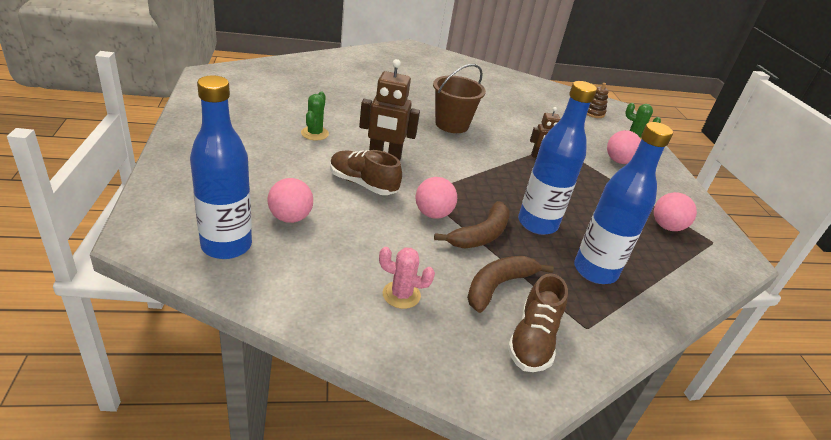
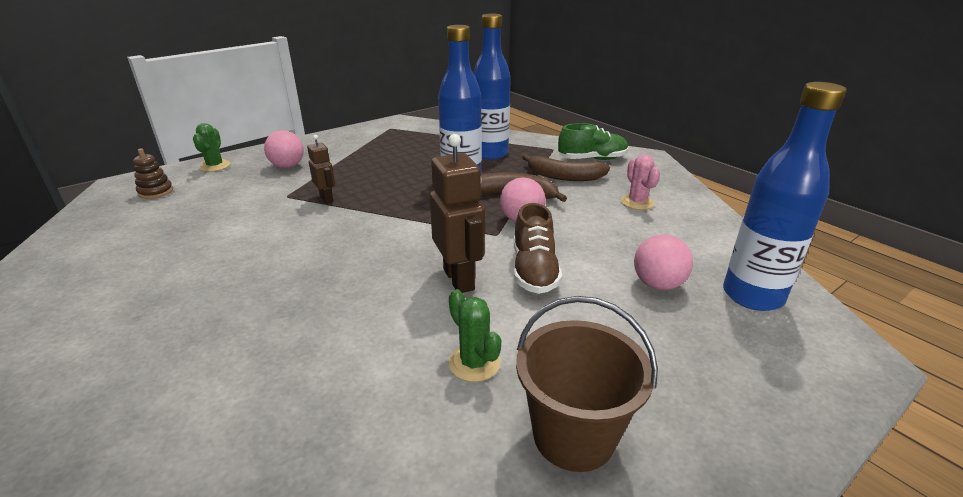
camera: 115 degrees left, 5 degrees down
green cactus [301,91,329,141] -> green cactus turned 75 degrees clockwise [449,289,501,382]
brown bucket [433,64,486,133] -> brown bucket moved to [516,296,658,472]
brown shoe [508,273,568,372] -> green shoe [558,123,628,160]
pink ball [654,192,697,231] -> none

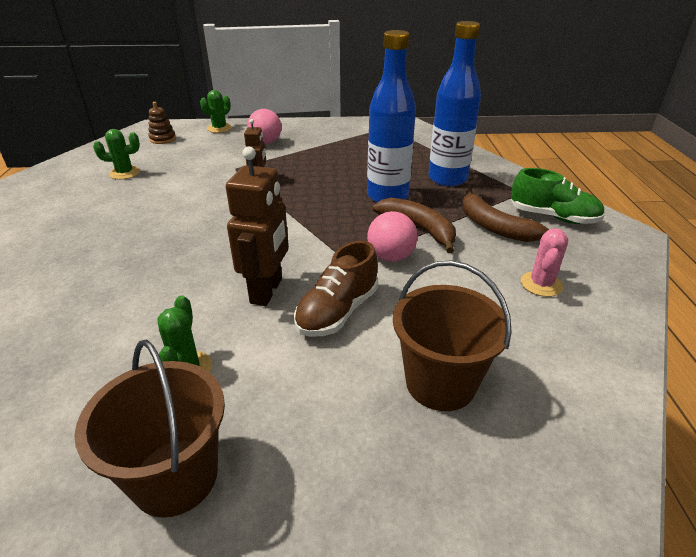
camera: 35 degrees right, 5 degrees up
pink ball [634,234,693,290] -> brown bucket [393,260,512,411]
blue bottle [723,82,847,311] -> none
none -> green cactus [93,129,140,180]

